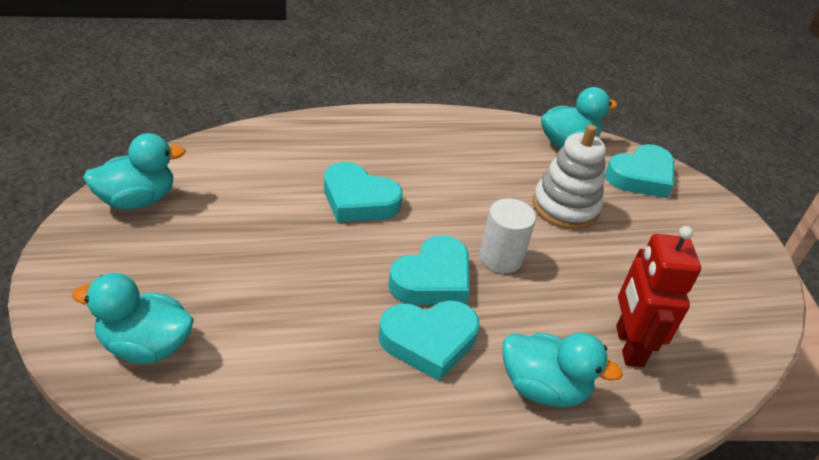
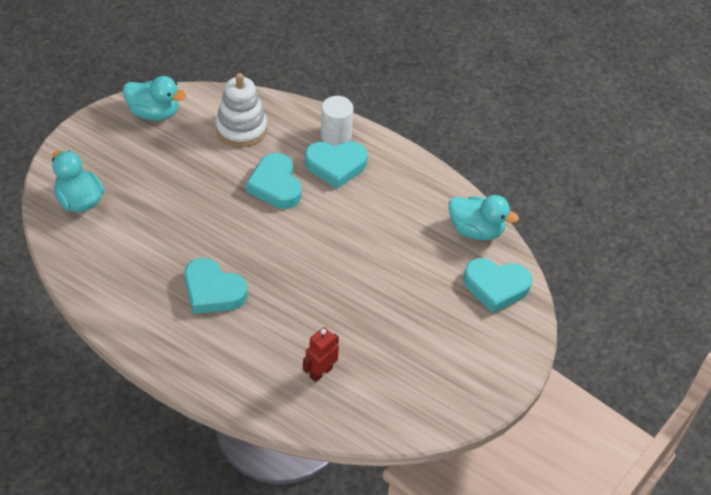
camera: 45 degrees right, 10 degrees up
turquoise heart [388,235,469,305] -> turquoise heart moved to [305,141,368,189]
white cylinder [479,198,536,273] -> white cylinder moved to [321,96,353,146]
turquoise duck [502,333,623,407] -> none
white stacking toy [532,124,606,230] -> white stacking toy moved to [215,73,267,147]
red robot [616,226,701,367] -> red robot [303,327,339,382], size x0.65

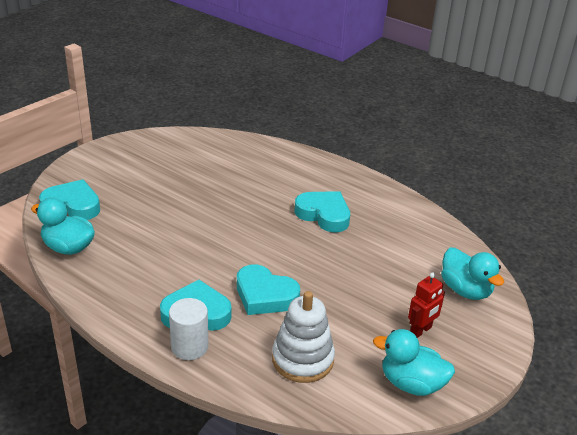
camera: 175 degrees left, 15 degrees down
turquoise heart [246,153,301,209] -> turquoise heart turned 135 degrees clockwise [237,264,300,315]
red robot [303,327,339,382] -> red robot moved to [408,272,445,338]

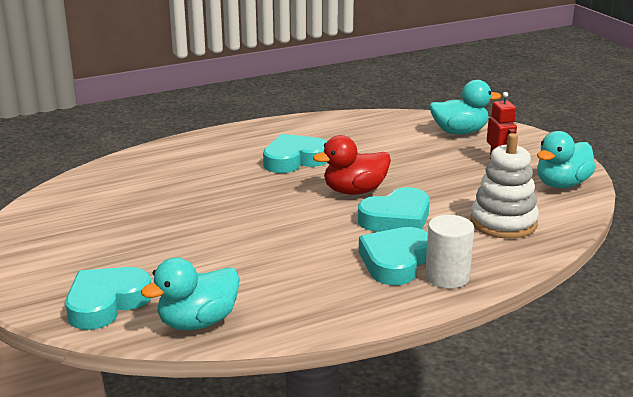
camera: 60 degrees left, 10 degrees down
none -> red duck [313,135,391,195]

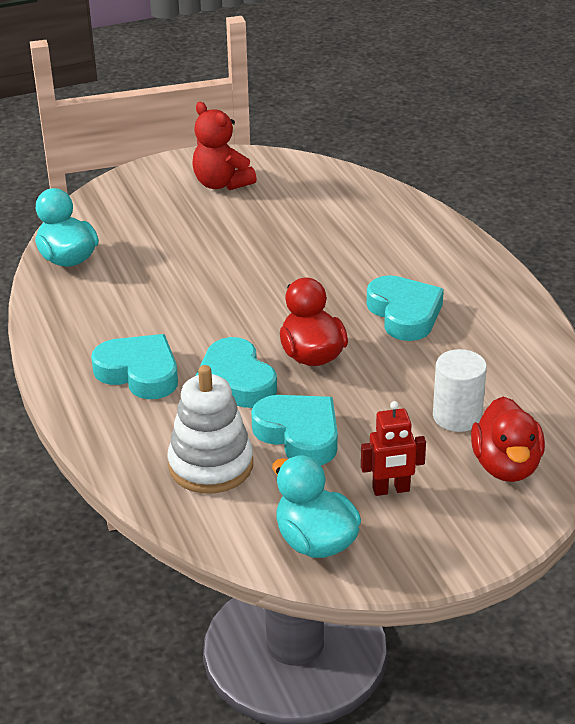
camera: 95 degrees right, 10 degrees up
turquoise heart [65,267,151,330] -> turquoise heart moved to [251,395,338,465]
white cylinder [425,215,474,289] -> white cylinder moved to [433,349,487,432]
turquoise duck [430,80,501,134] -> red duck [471,397,545,482]
none -> red teddy bear [192,102,257,190]

